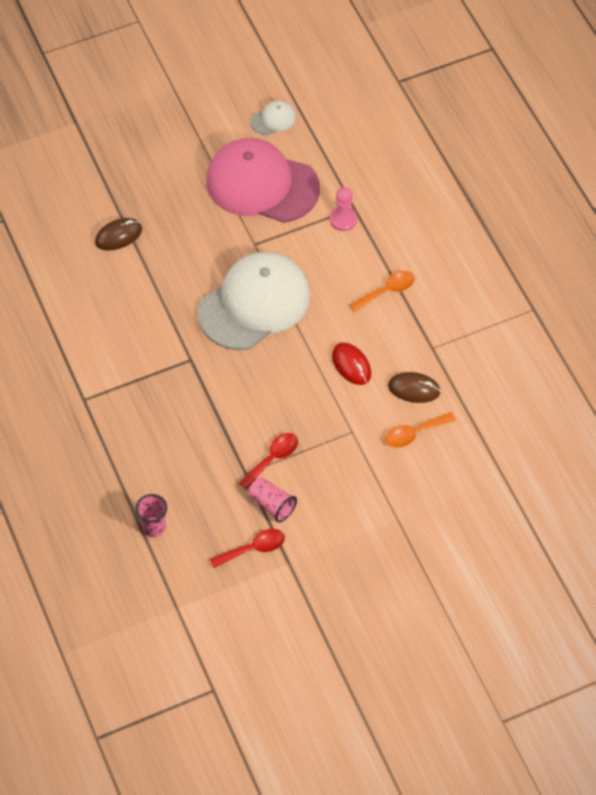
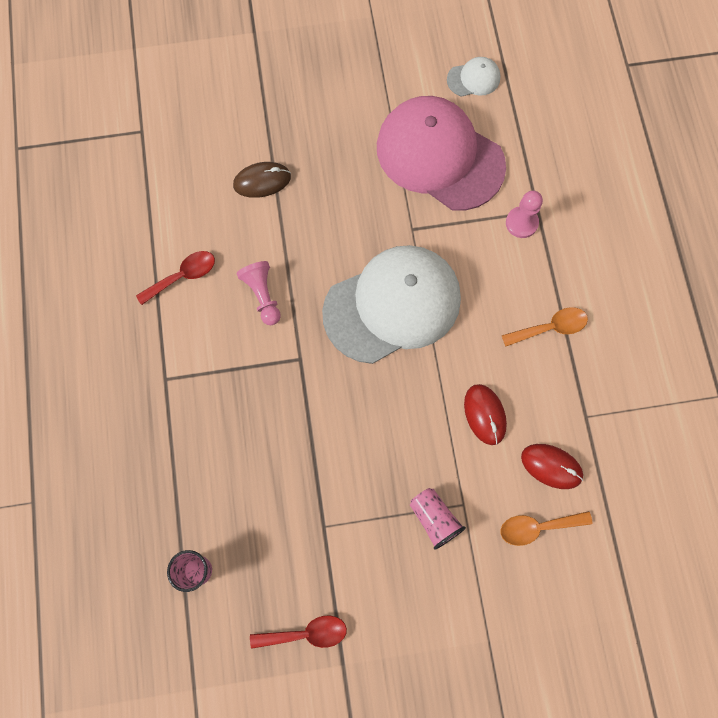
camera: 15 degrees right, 15 degrees up
red spoon [239,433,298,490] -> red spoon moved to [136,251,215,305]
pink cup [248,477,297,523] -> pink cup moved to [410,488,466,550]
brown mouse [388,372,441,403] -> red mouse [521,444,583,489]
none -> pink pawn [237,261,281,325]

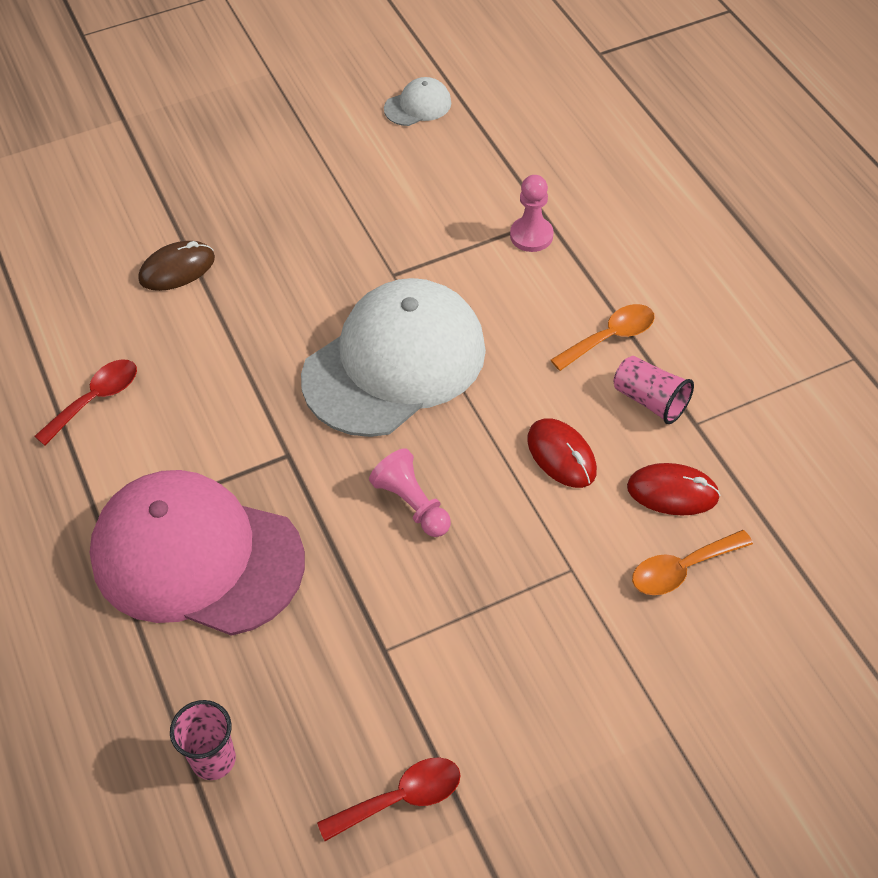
camera: 15 degrees left, 20 degrees down
pink pawn [237,261,281,325] -> pink pawn moved to [369,448,451,537]
pink cap [377,96,506,211] -> pink cap moved to [90,470,305,636]
pink cup [410,488,466,550] -> pink cup moved to [614,356,694,424]

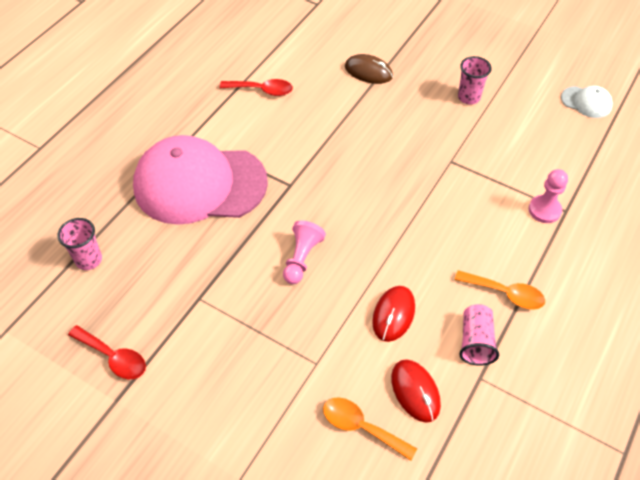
camera: 55 degrees right, 0 degrees up
pink cap [90,470,305,636] -> pink cap turned 75 degrees counterclockwise [133,135,268,225]
white cap [301,278,486,437] -> none
none -> pink cup [458,56,492,105]

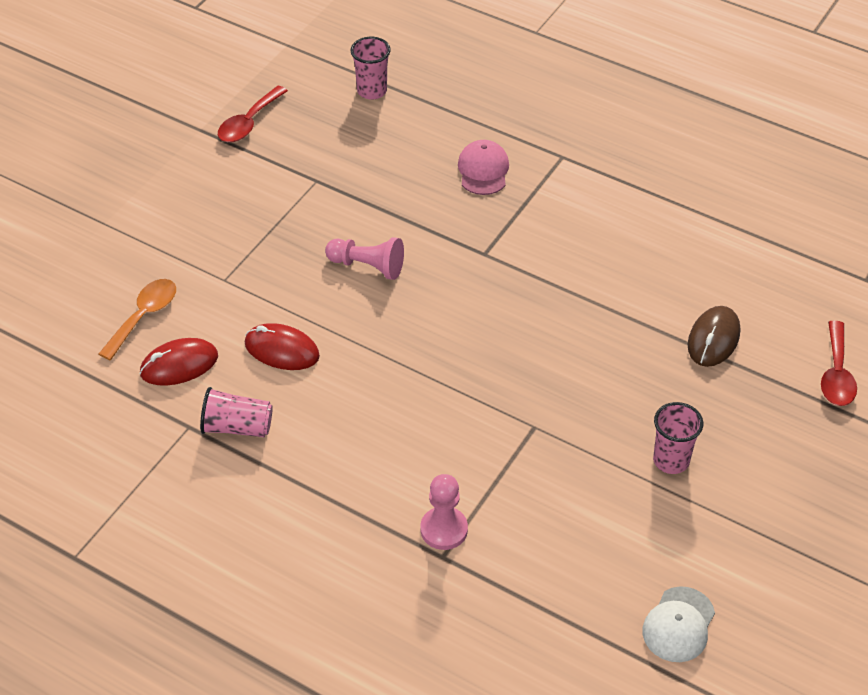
camera: 90 degrees right, 5 degrees down
pink cap [133,135,268,225] -> pink cap [458,140,509,195], size x0.41
red spoon [220,79,293,96] -> red spoon moved to [821,321,857,406]
orange spoon [454,270,545,310] -> none

